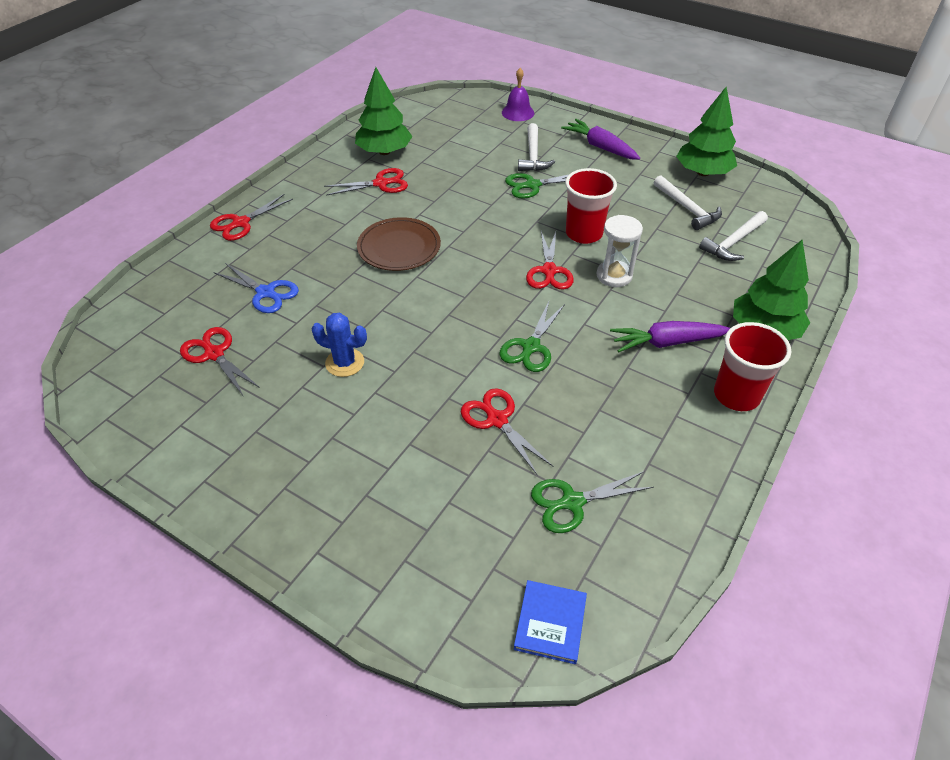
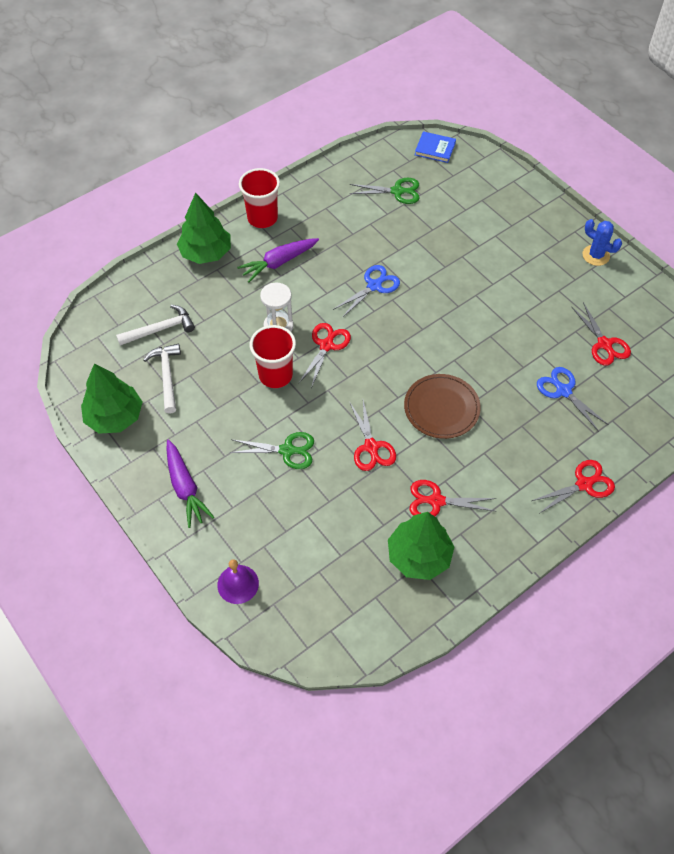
camera: 160 degrees left, 10 degrees up
blue cactus [311,313,367,377] -> blue cactus moved to [582,219,622,266]
red scissors [461,388,553,476] -> red scissors moved to [349,400,396,471]
green scissors [499,302,565,372] -> blue scissors [333,265,400,318]
blue book [514,580,587,664] -> blue book turned 75 degrees clockwise [415,131,456,163]
white hammer [518,123,555,171] -> none
purple carrot [610,321,730,352] -> purple carrot turned 135 degrees clockwise [237,238,319,282]

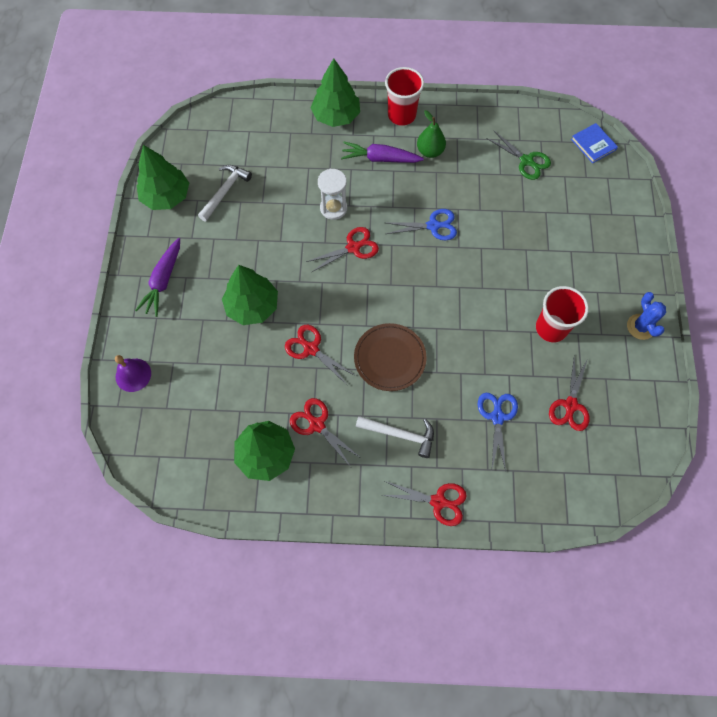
camera: 40 degrees right, 10 degrees up
white hammer [116,305,195,346] -> white hammer moved to [356,416,434,458]
green scissors [229,432,314,469] -> green tree [222,265,278,325]
red cup [250,325,296,388] -> red cup moved to [536,286,589,342]
red scissors [349,400,396,471] -> red scissors turned 105 degrees clockwise [285,325,356,385]
none -> green pear [417,110,446,158]

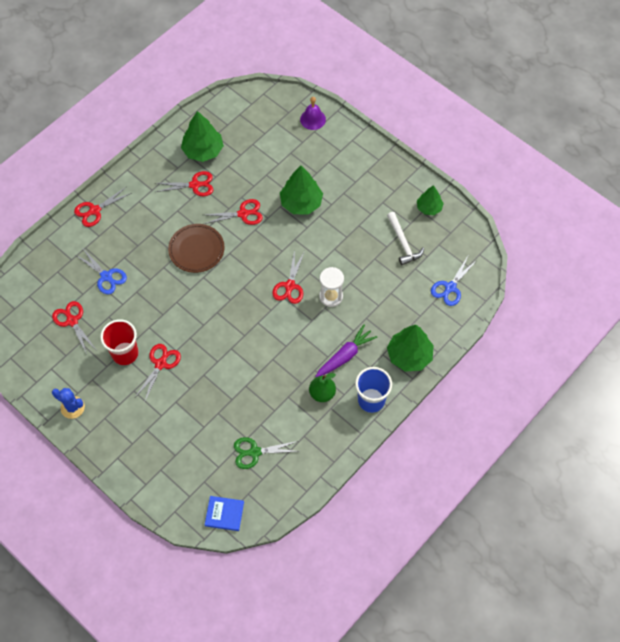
camera: 130 degrees right, 5 degrees down
purple carrot [135,238,180,317] -> none
green tree [137,145,189,210] -> green tree [417,185,444,215], size x0.62
white hammer [356,416,434,458] -> none
red cup [385,67,424,126] -> blue cup [355,367,392,413]
blue scissors [386,209,457,240] -> blue scissors moved to [431,256,477,306]
none -> red scissors [135,344,181,403]

